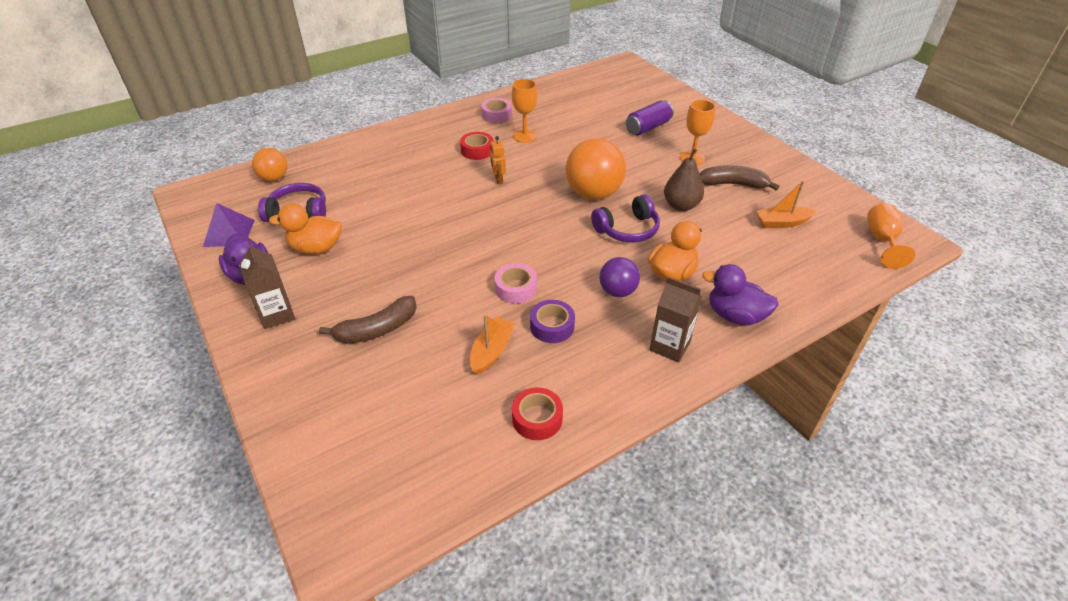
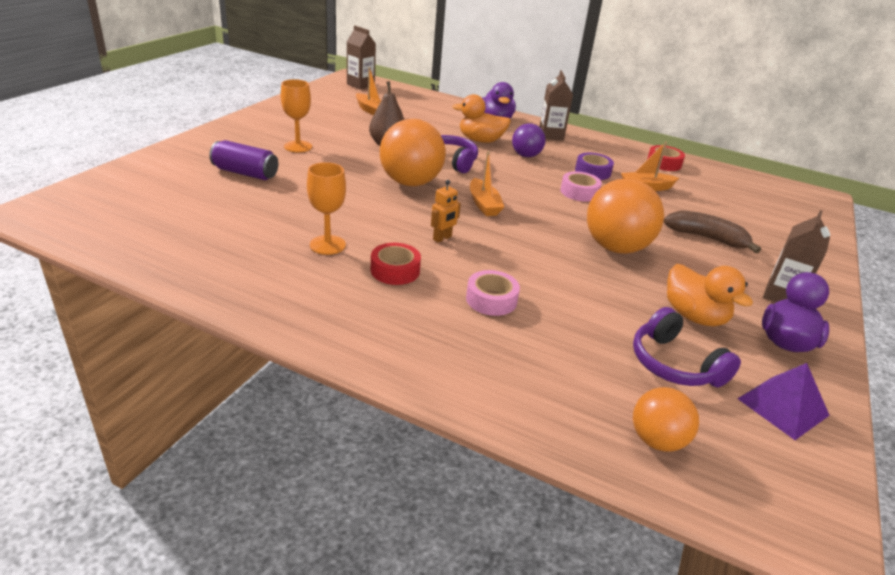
camera: 125 degrees left, 10 degrees down
pink tape [481,98,512,123] -> pink tape moved to [466,270,520,316]
brown banana [700,165,779,191] -> none
orange goblet [867,203,915,269] -> brown carton [347,25,376,90]
none -> orange boat [470,151,504,216]
none -> orange ball [587,179,664,254]

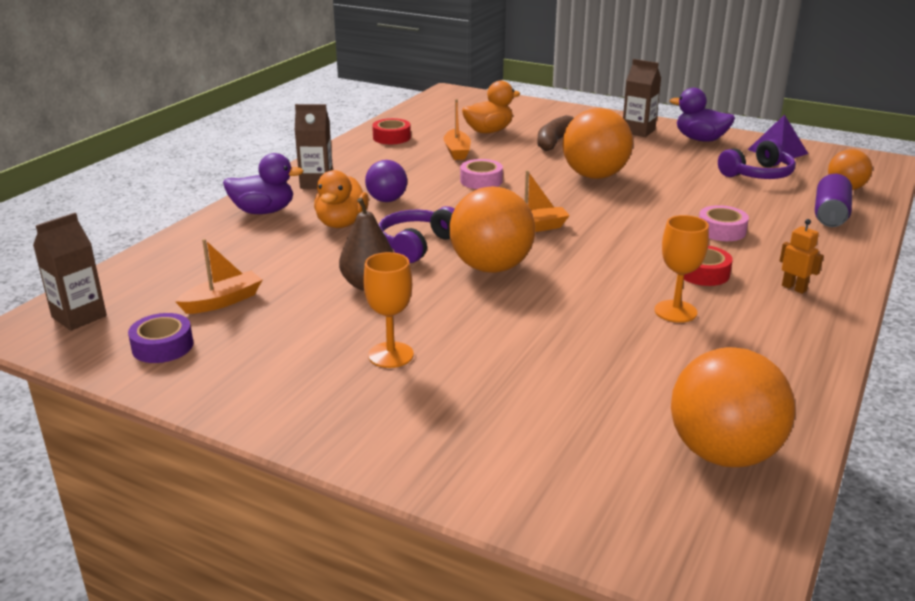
camera: 85 degrees left, 5 degrees down
purple can [209,140,278,180] -> purple can moved to [815,174,852,227]
orange robot [431,180,461,243] -> orange robot moved to [780,219,824,294]
purple tape [575,153,614,180] -> purple tape moved to [128,313,193,363]
orange duck [667,264,753,327] -> orange duck moved to [462,81,520,133]
none -> orange ball [671,347,795,467]

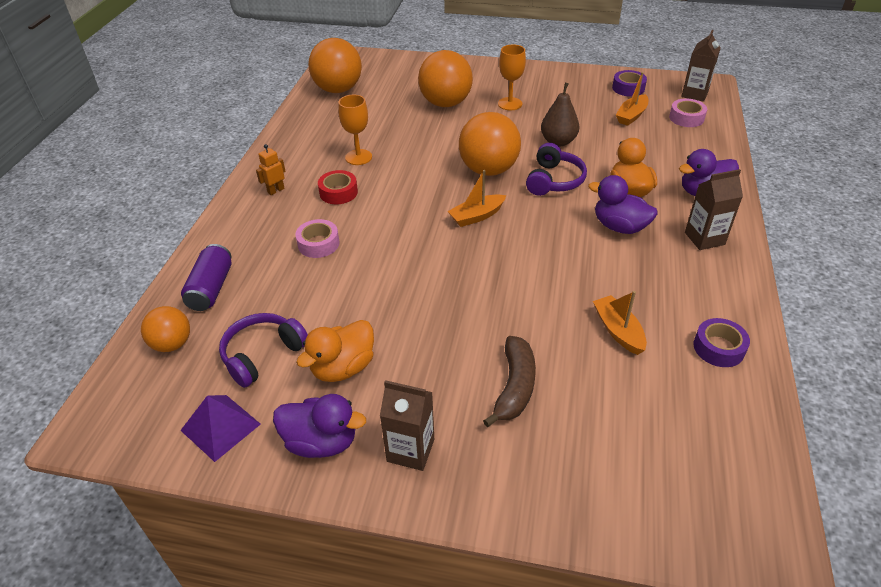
camera: 165 degrees right, 15 degrees up
purple ball [365,160,407,202] -> purple duck [588,175,658,234]
red tape [372,118,411,144] -> purple tape [694,318,750,367]
pink tape [460,159,503,189] -> pink tape moved to [669,98,707,127]
orange duck [462,81,520,133] -> orange duck moved to [296,320,374,382]
orange ball [562,108,633,179] -> orange ball moved to [418,50,473,107]
orange robot [780,219,824,294] -> orange robot turned 105 degrees clockwise [256,144,286,195]

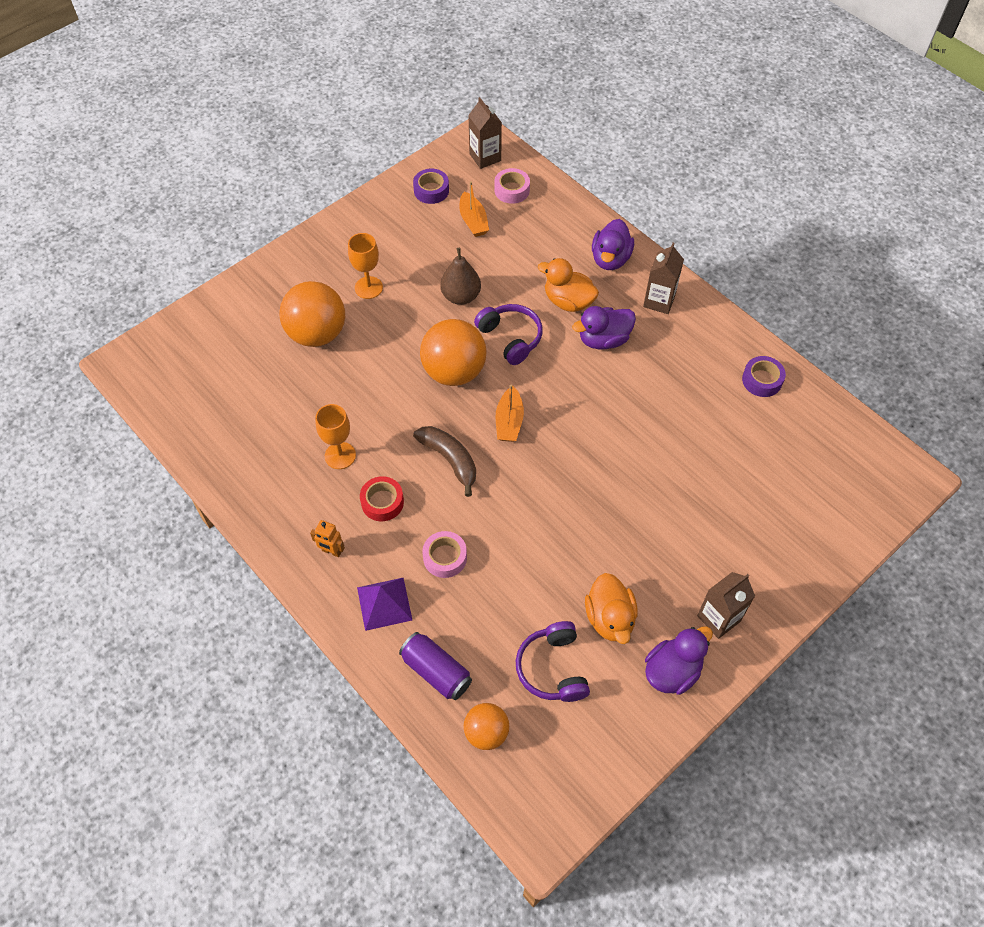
camera: 55 degrees left, 15 degrees up
purple pyramid [180,395,261,462] -> purple pyramid moved to [357,578,412,631]
orange robot [256,144,286,195] -> orange robot turned 60 degrees counterclockwise [310,520,345,557]
orange ball [308,38,362,93] -> none
brown banana [483,336,536,427] -> brown banana moved to [413,426,476,497]
orange boat [593,291,647,355] -> none

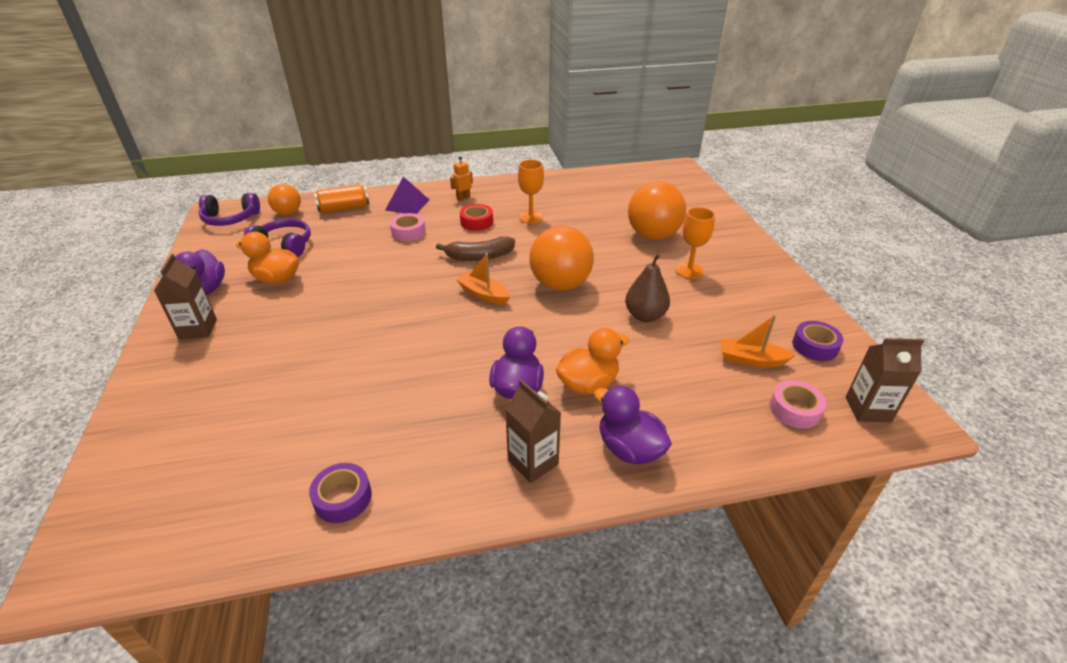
camera: 120 degrees right, 20 degrees down
purple can [399,632,472,700] -> orange can [314,184,369,213]
purple headphones [474,304,543,365] -> purple headphones moved to [199,193,260,226]

